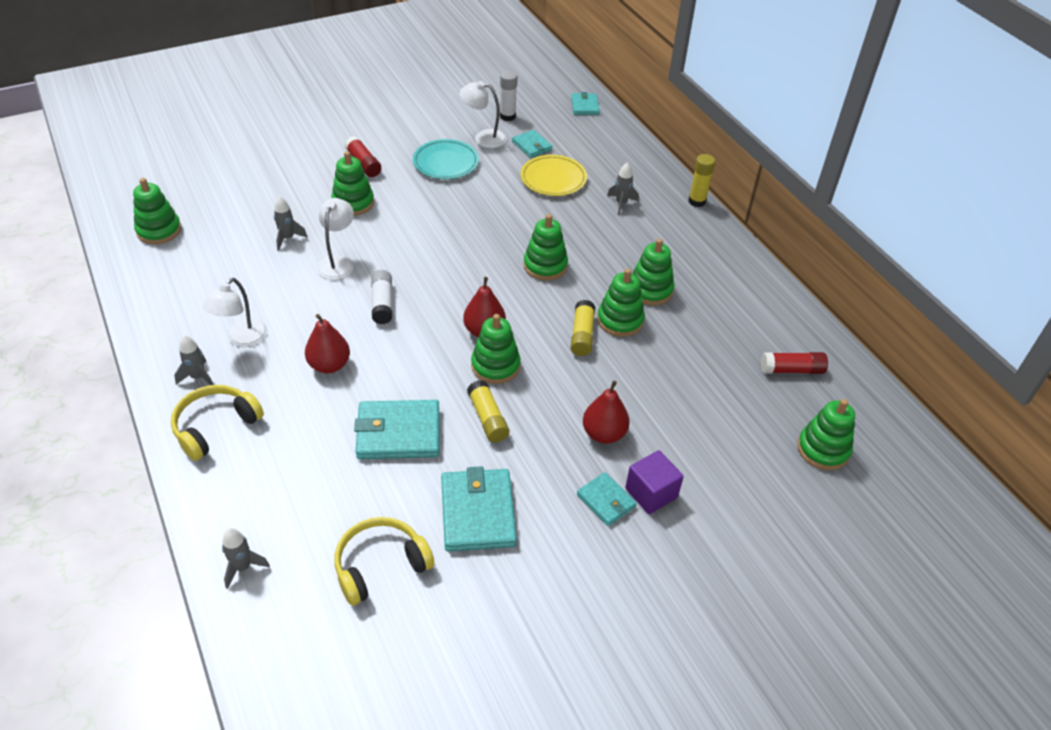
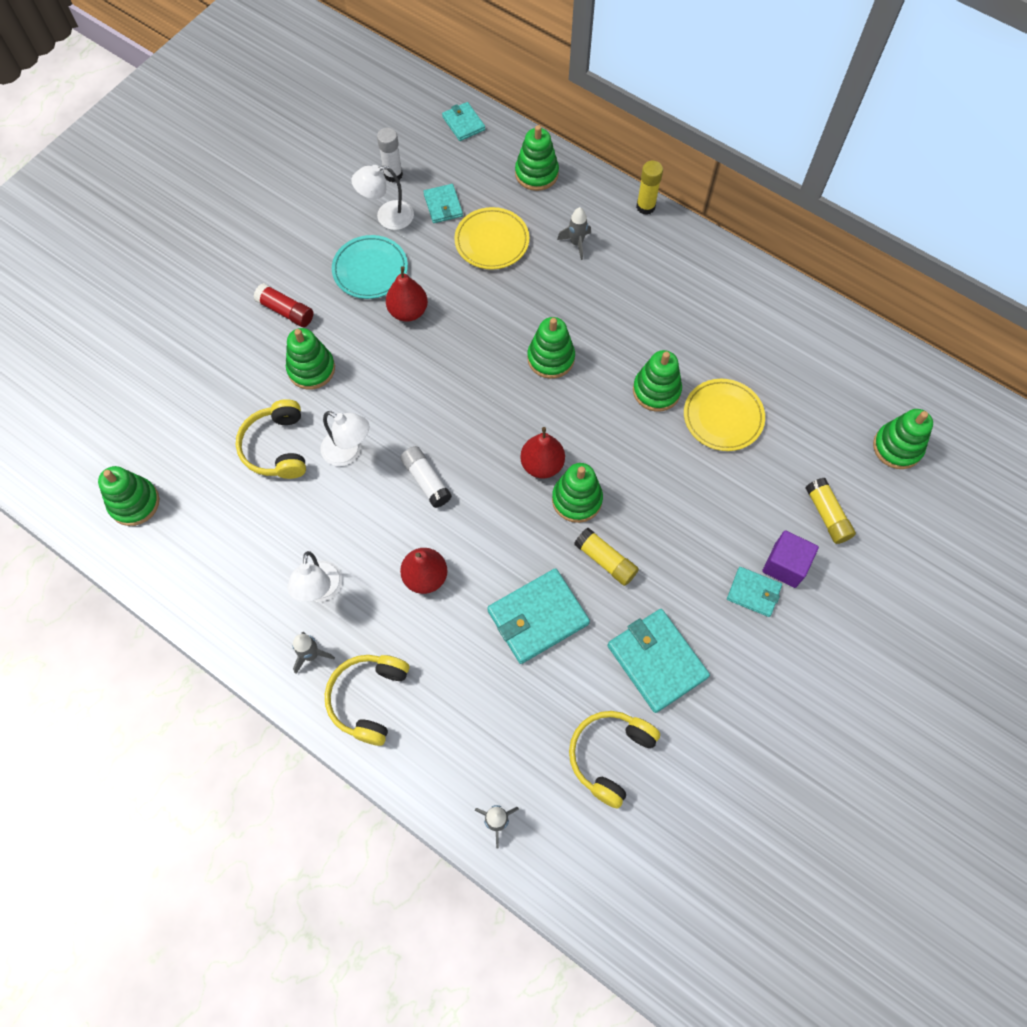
camera: 25 degrees left, 20 degrees up
grey rocket [274,196,308,251] -> yellow headphones [236,399,306,479]
white lamp [317,198,354,280] -> white lamp turned 135 degrees clockwise [320,411,370,466]
turquoise wallet [512,130,552,158] -> turquoise wallet turned 45 degrees clockwise [423,184,463,223]
yellow glue stick [570,300,595,356] -> yellow glue stick moved to [806,478,856,544]
red pear [583,381,630,444] -> red pear moved to [386,266,428,322]
green stacking toy [632,238,674,306] -> green stacking toy moved to [515,125,559,191]
red glue stick [761,352,828,374] -> none
none -> yellow plate [684,379,765,451]

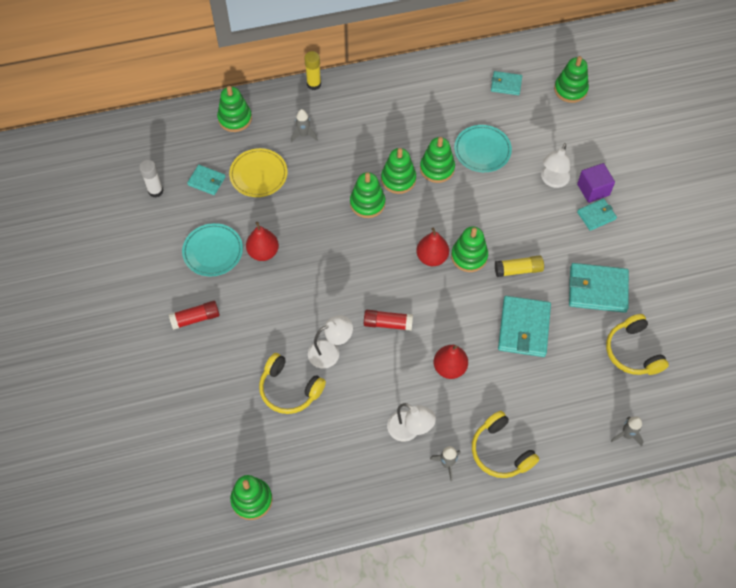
camera: 50 degrees left, 5 degrees down
green stacking toy [286,328,335,390] -> green stacking toy moved to [381,148,416,194]
white lamp [351,165,414,230] -> white lamp moved to [541,143,570,188]
white glue stick [400,446,452,508] -> red glue stick [364,310,413,331]
turquoise wallet [442,102,485,141] -> turquoise wallet moved to [491,71,522,95]
yellow plate [684,379,765,451] -> turquoise plate [454,125,512,172]
yellow glue stick [806,478,856,544] -> none

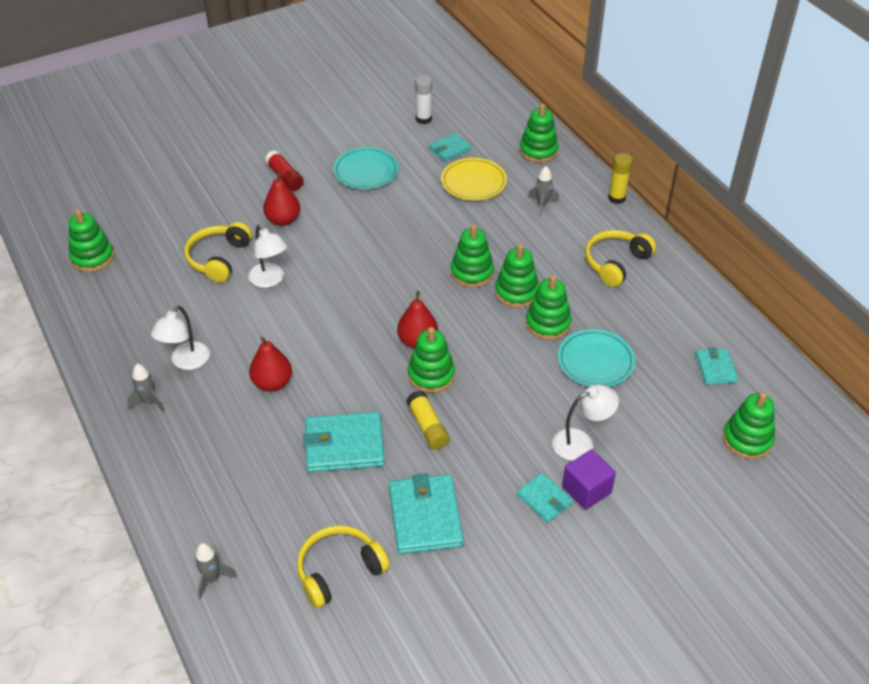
camera: 75 degrees right, 15 degrees down
turquoise wallet [187,165,226,195] -> turquoise wallet turned 45 degrees clockwise [429,133,471,161]
red pear [246,222,279,261] -> red pear moved to [263,171,300,226]
red glue stick [364,310,413,331] -> none
yellow headphones [472,411,539,478] -> yellow headphones moved to [585,230,656,287]
white lamp [541,143,570,188] -> white lamp turned 150 degrees clockwise [552,384,619,461]

